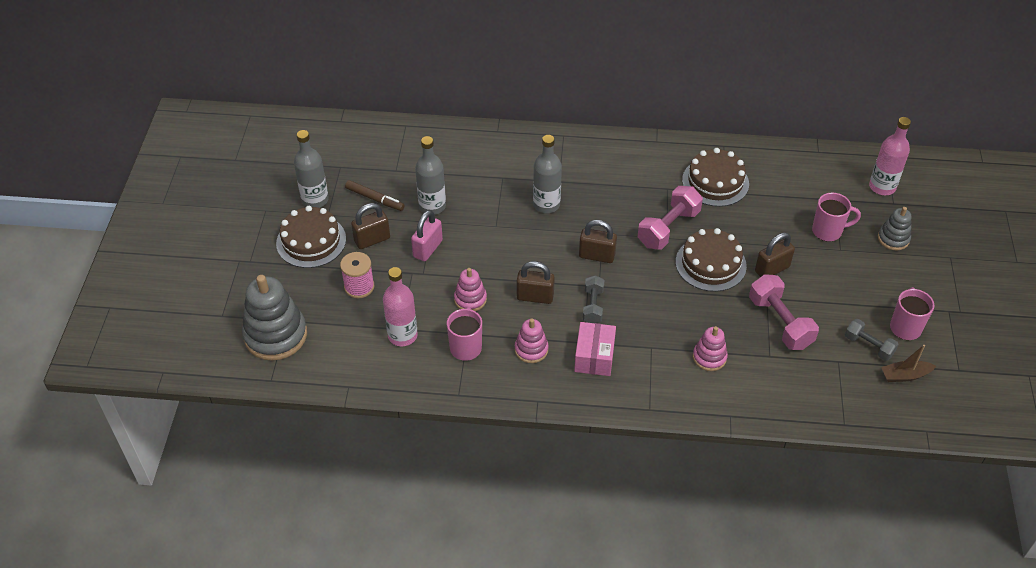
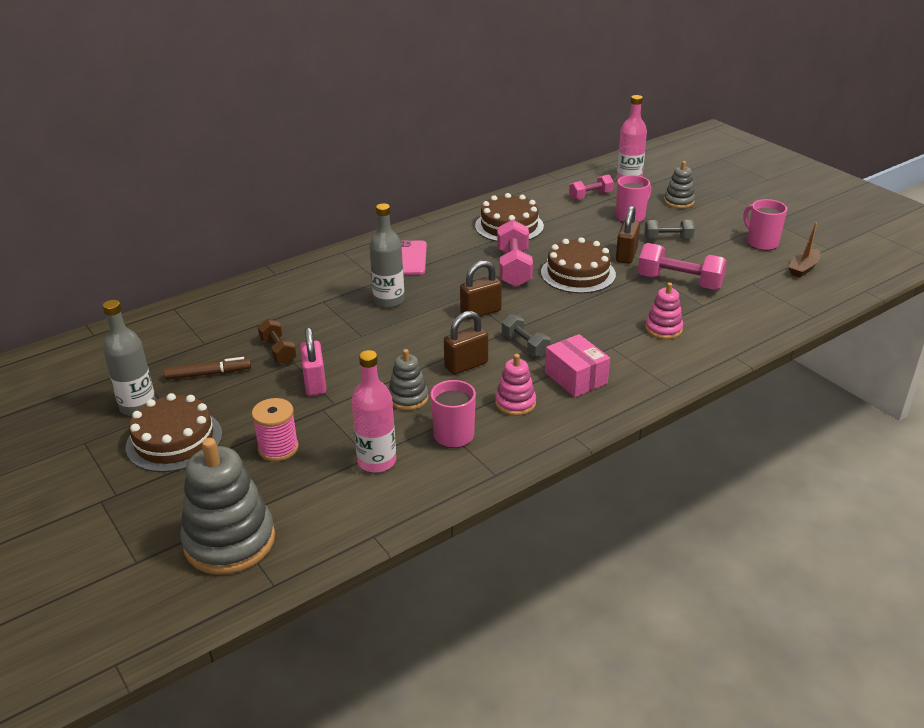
camera: 40 degrees left, 15 degrees down
brown padlock [351,203,390,249] -> none
grey bottle [415,136,446,215] -> brown dumbbell [258,319,296,364]
pink stacking toy [454,268,487,311] -> grey stacking toy [388,349,429,410]
grey dumbbell [845,319,899,361] -> grey dumbbell moved to [645,220,695,239]
none -> pink phone [400,240,427,275]
none -> pink dumbbell [569,174,614,200]

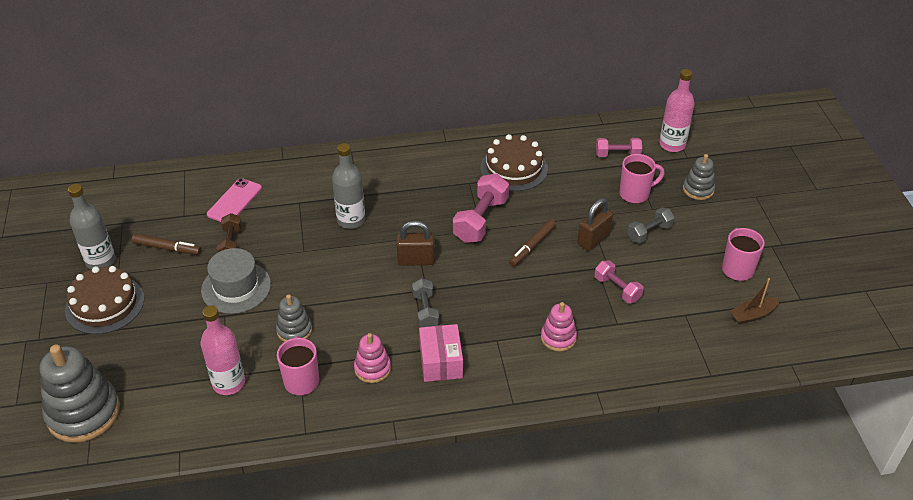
camera: 25 degrees right, 10 degrees up
pink spool [252,398,299,461] -> none
pink padlock [300,327,327,396] -> grey hat [201,248,271,314]
pink phone [400,240,427,275] -> pink phone moved to [207,178,262,222]
brown padlock [444,311,488,375] -> none
brown cake [541,237,616,293] -> brown marker [509,219,556,266]
pink dumbbell [638,243,727,290] -> pink dumbbell [594,260,644,303], size x0.61
grey dumbbell [645,220,695,239] -> grey dumbbell turned 60 degrees counterclockwise [627,207,675,243]

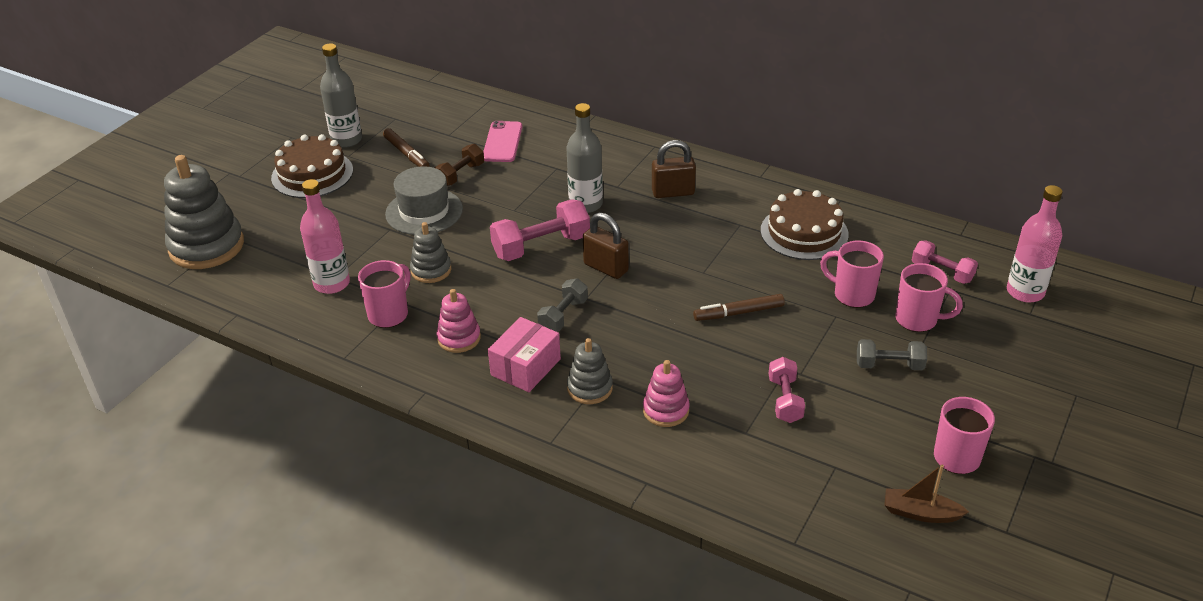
camera: 40 degrees right, 5 degrees down
pink phone [207,178,262,222] -> pink phone turned 60 degrees counterclockwise [483,121,522,162]
pink dumbbell [453,174,509,243] -> pink dumbbell moved to [490,199,590,261]
brown padlock [577,198,613,251] -> brown padlock moved to [652,140,696,198]
grey stacking toy [683,154,715,200] -> grey stacking toy moved to [567,338,613,404]
none -> pink mug [820,241,884,308]

